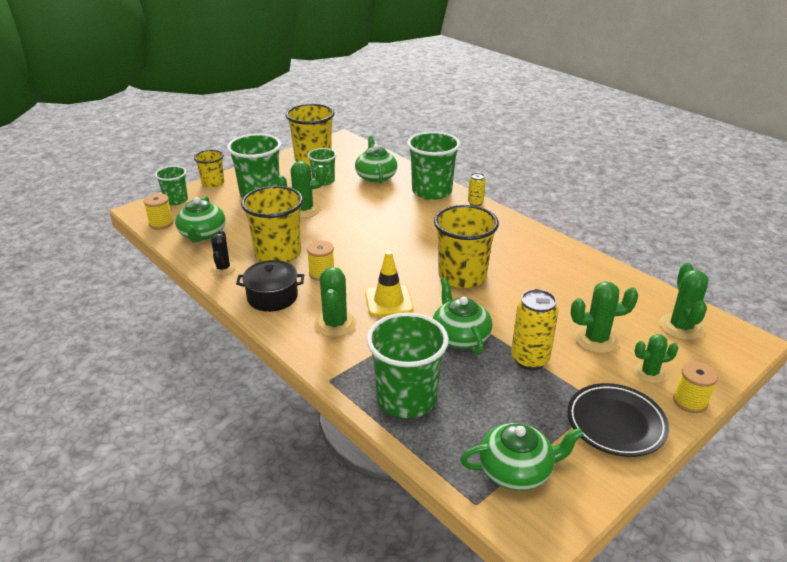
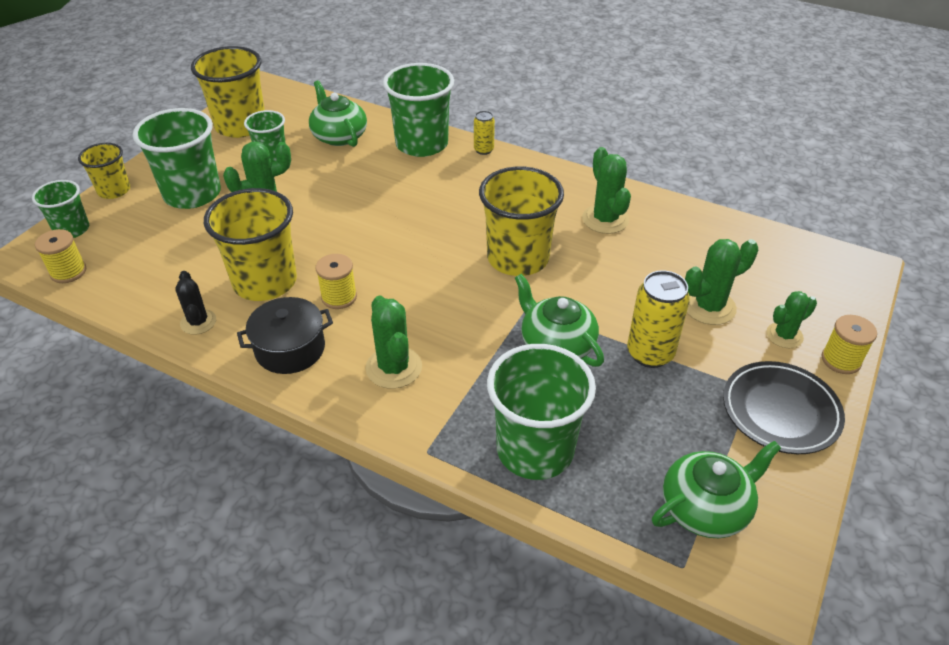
camera: 20 degrees left, 10 degrees up
green teapot [175,196,226,242] -> none
yellow traffic cone [365,251,413,317] -> none
green cactus [659,263,708,340] -> green cactus moved to [582,147,631,234]

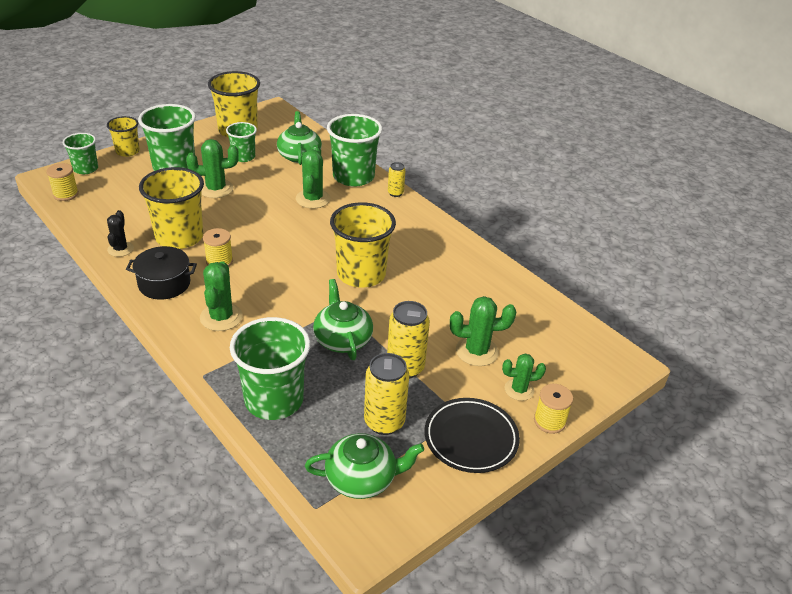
camera: 20 degrees right, 5 degrees down
green cactus [582,147,631,234] -> green cactus moved to [296,145,330,209]
none -> yellow can [364,353,409,435]

